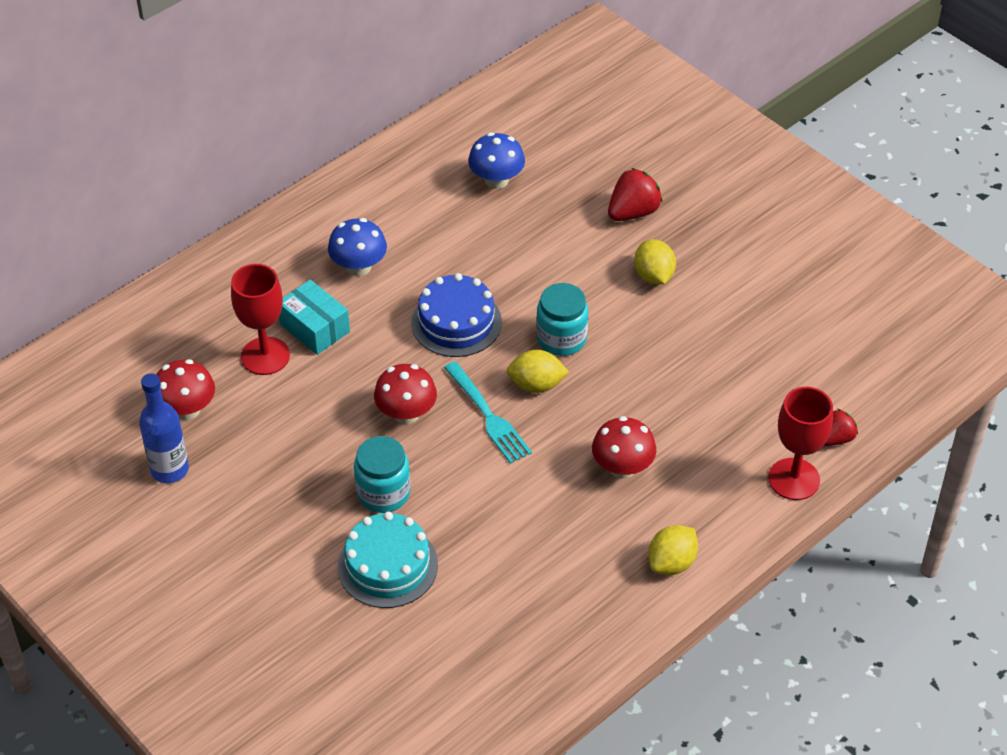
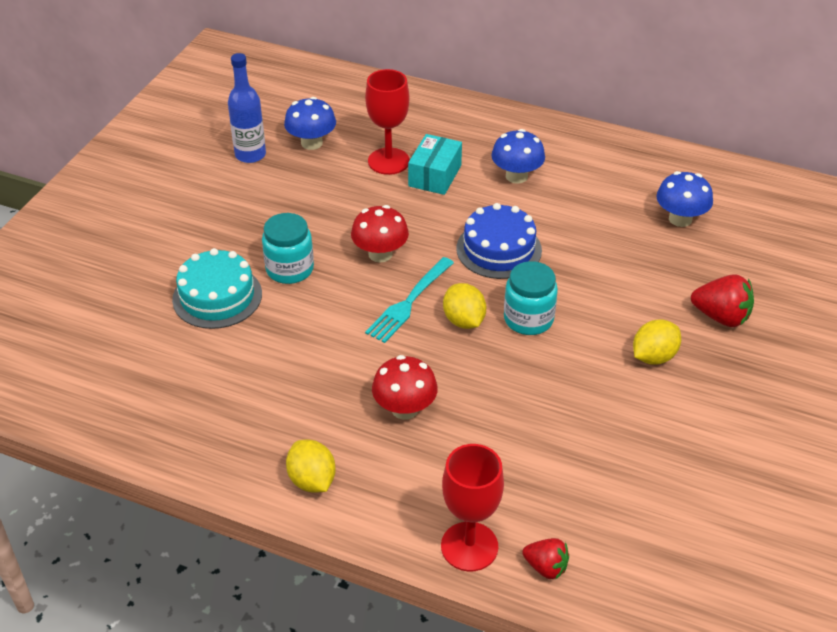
camera: 65 degrees right, 5 degrees down
red mushroom [156,359,215,420] -> blue mushroom [284,97,336,150]
yellow lemon [648,525,698,575] -> yellow lemon turned 45 degrees clockwise [286,439,336,493]

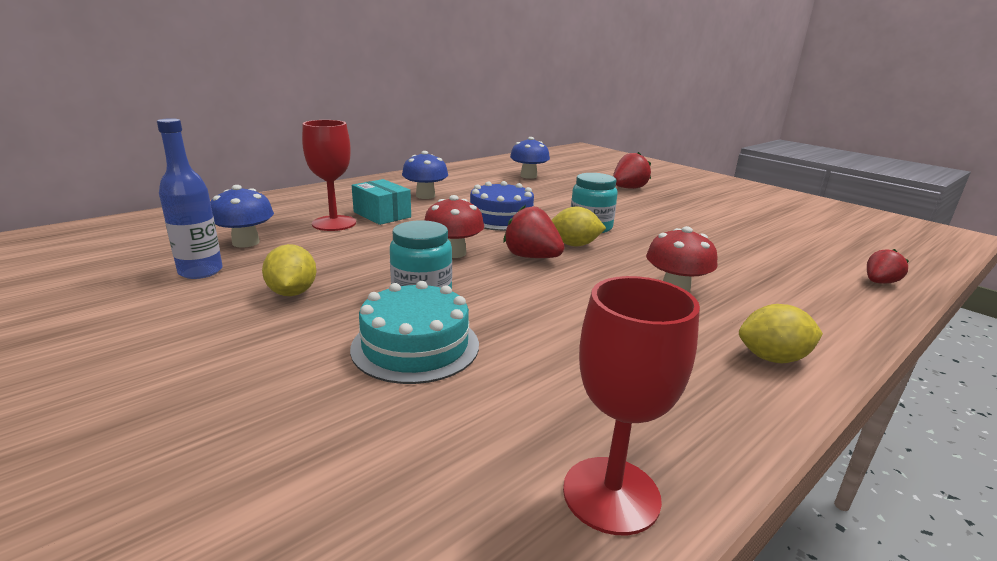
camera: 65 degrees left, 20 degrees down
turquoise fork [365,257,454,343] -> red strawberry [503,205,564,258]
red goblet [441,444,504,571] -> red goblet moved to [563,276,700,535]
yellow lemon [633,319,681,365] -> yellow lemon moved to [262,244,316,296]

